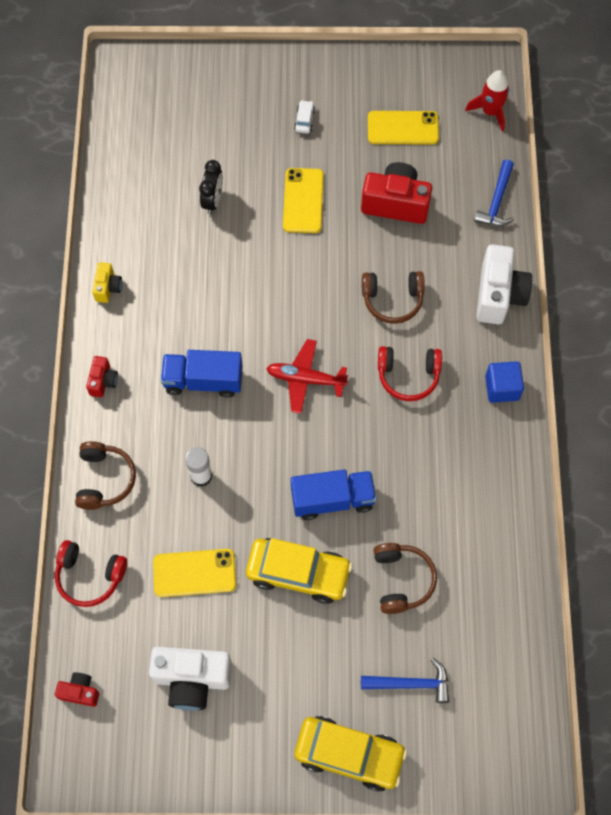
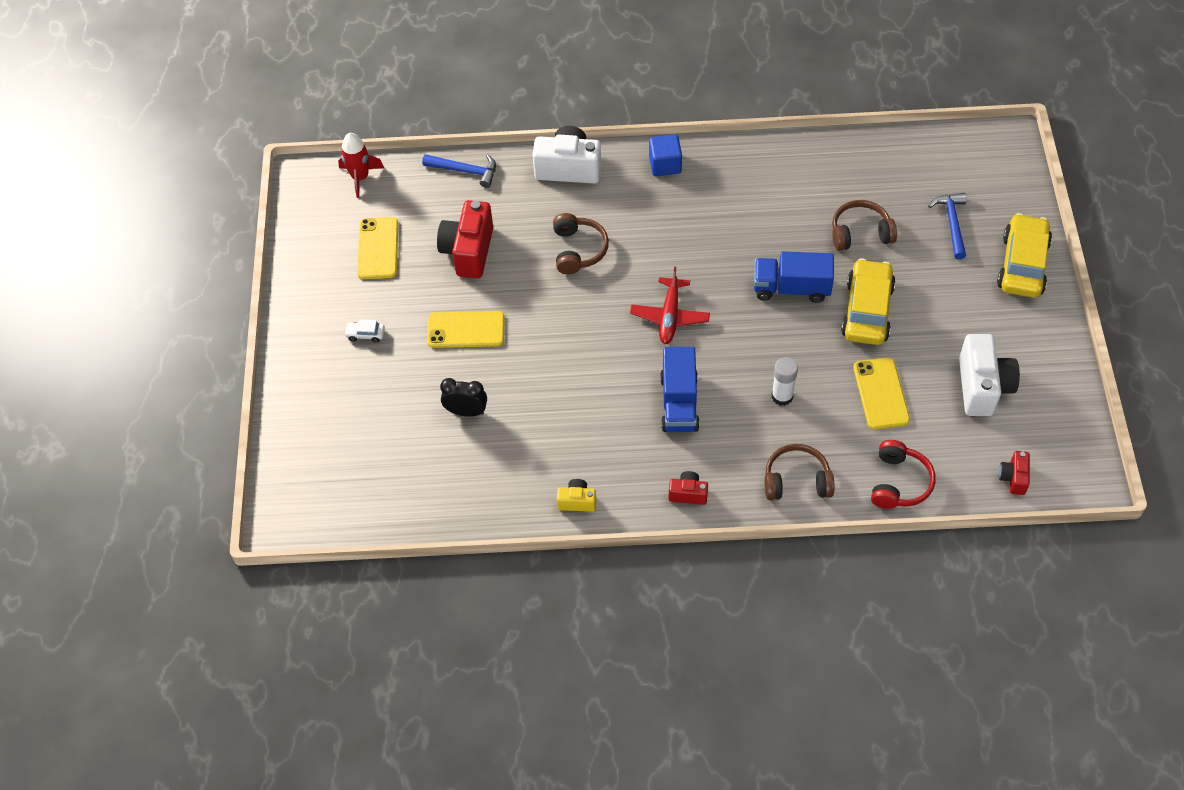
camera: 90 degrees left, 10 degrees down
blue truck [291,470,376,520] -> blue truck turned 75 degrees counterclockwise [754,251,834,303]
red headphones [378,346,442,401] -> none

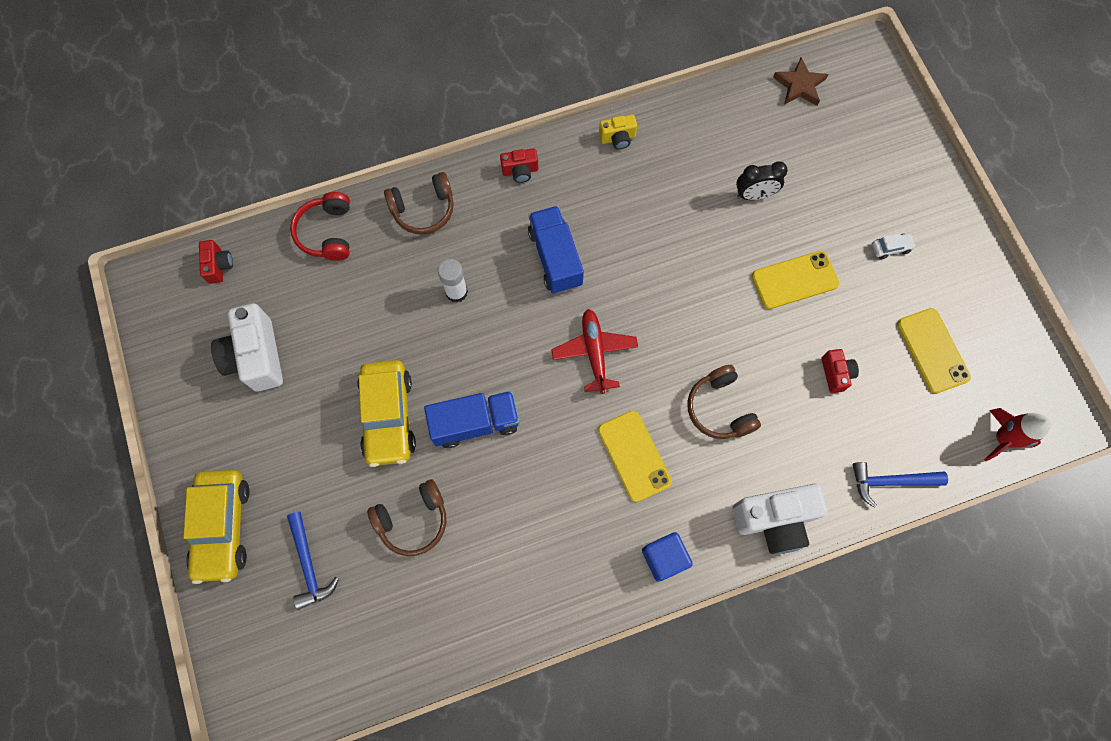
camera: 160 degrees right, 15 degrees up
red camera [437,200,493,278] -> red camera [822,349,859,393], size x0.51
yellow phone [853,357,910,429] -> yellow phone moved to [598,410,672,502]
none -> brown star [773,58,828,106]

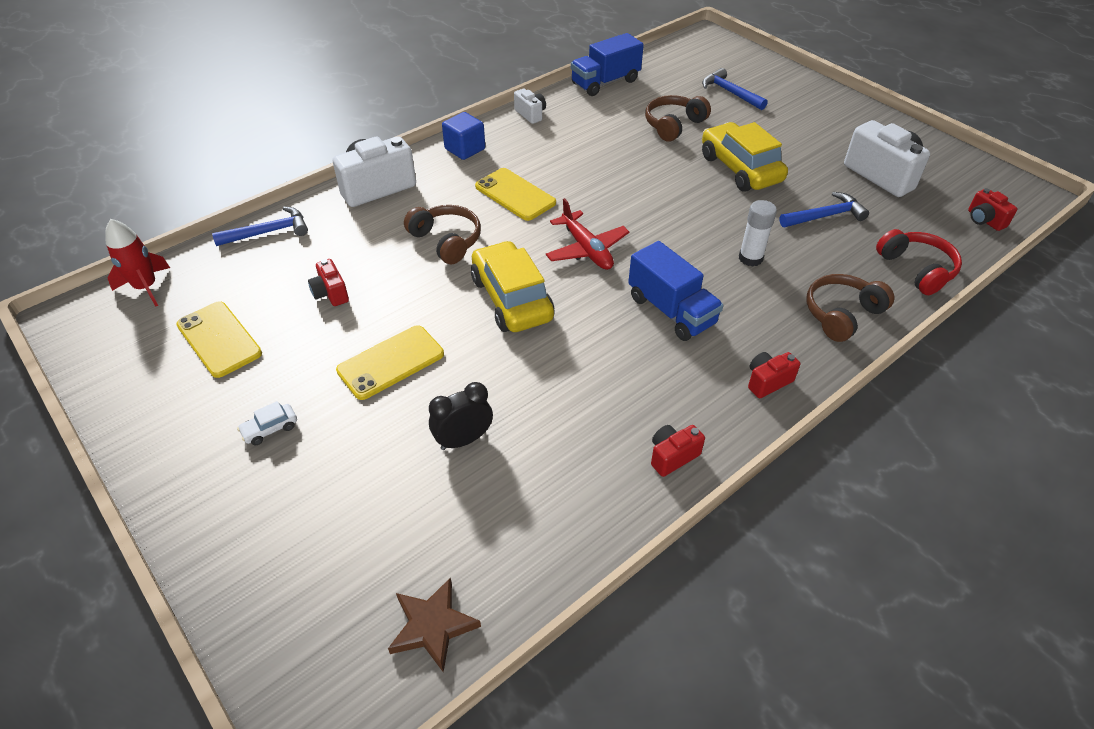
camera: 160 degrees right, 25 degrees down
yellow car [183,470,250,584] -> yellow car moved to [471,241,555,332]
blue truck [424,391,520,448] -> blue truck moved to [571,33,644,96]
yellow camera [599,115,637,150] -> red camera [651,425,705,477]
none -> white camera [514,89,546,124]
none -> blue hammer [779,192,869,227]

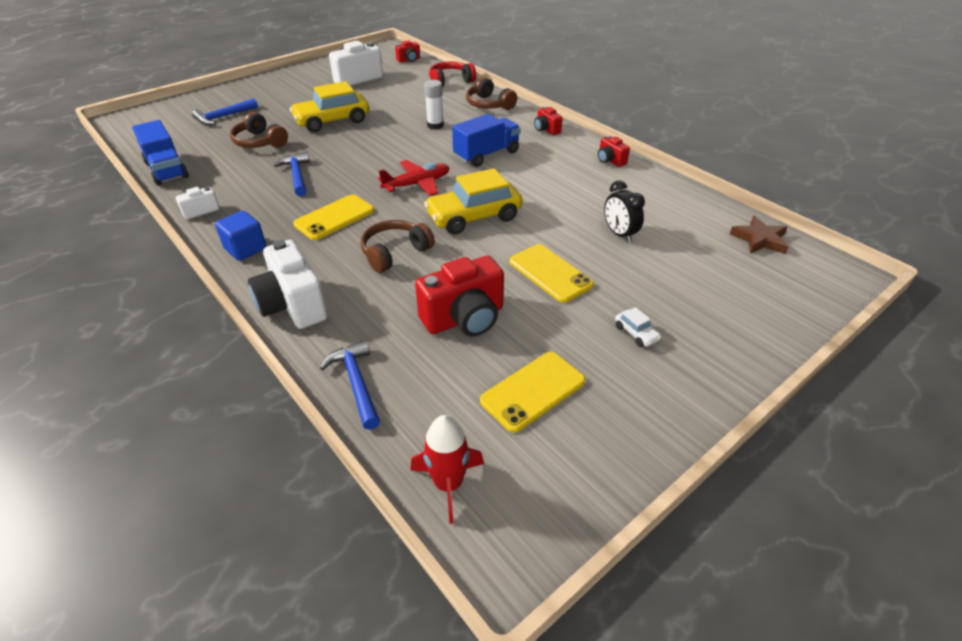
camera: 90 degrees left, 5 degrees down
red camera [308,259,349,306] -> red camera [415,256,504,336], size x1.95
blue hammer [779,192,869,227] -> blue hammer moved to [274,152,310,196]

